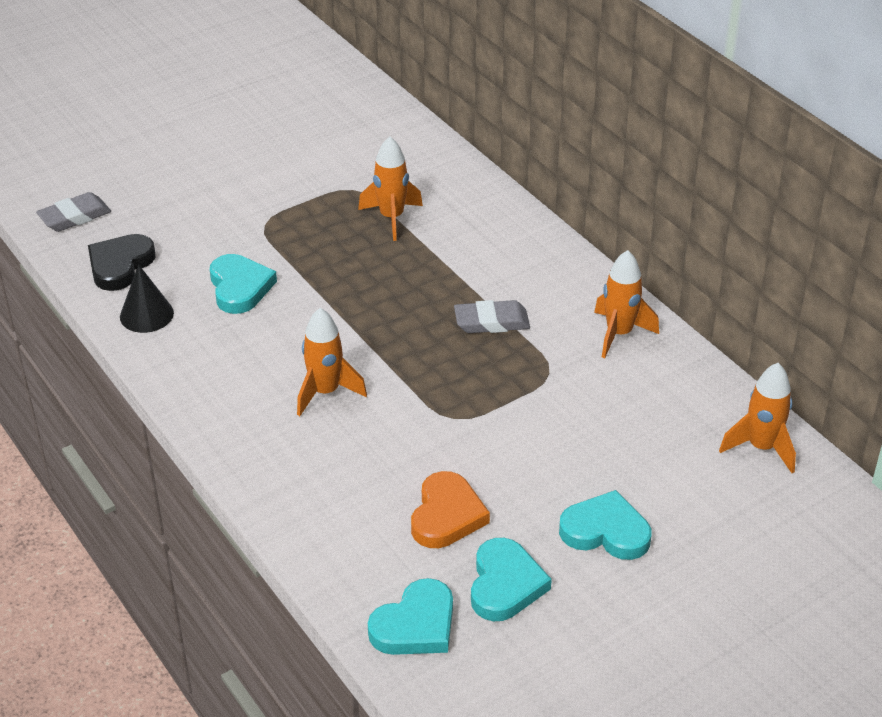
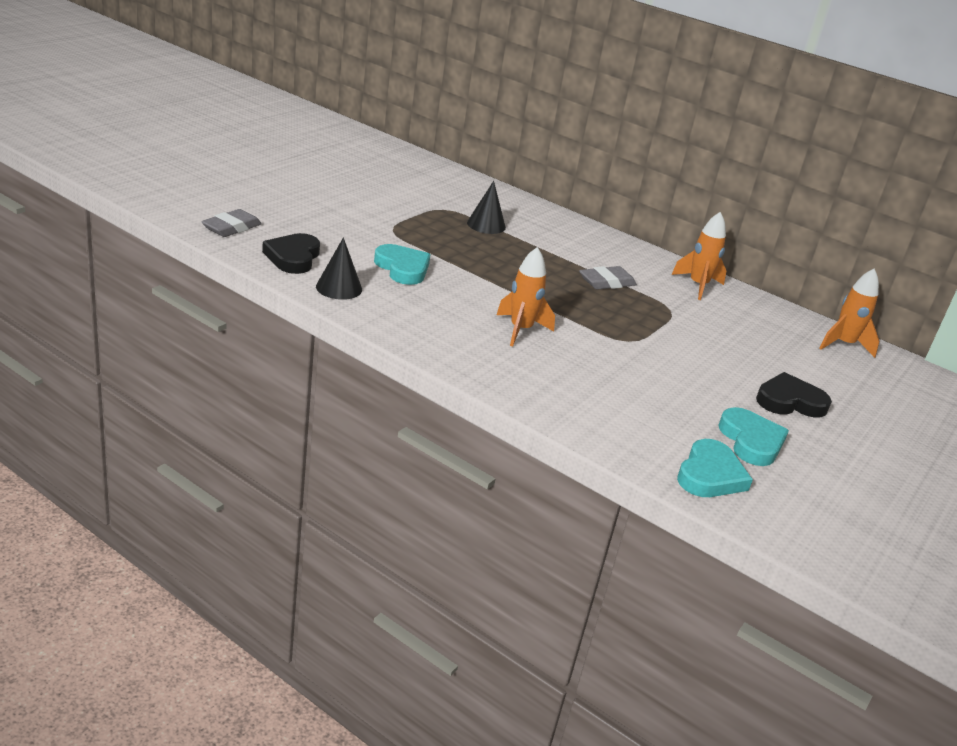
camera: 25 degrees left, 10 degrees down
orange rocket [358,136,423,241] -> black cone [467,181,506,234]
orange heart [411,471,490,548] -> none
turquoise heart [559,490,652,560] -> black heart [756,372,832,418]

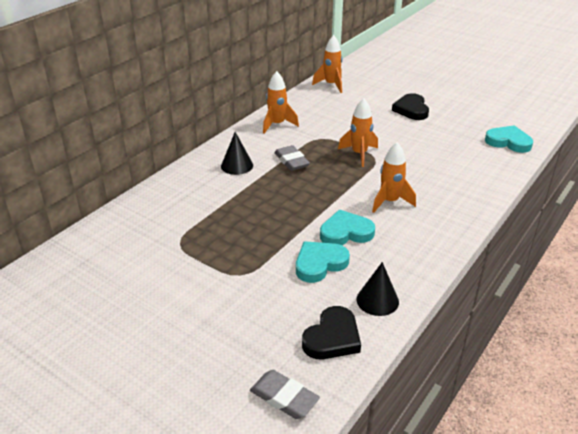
camera: 85 degrees left, 5 degrees up
black heart [262,233,320,274] -> black heart turned 60 degrees counterclockwise [302,306,361,359]
black cone [467,181,506,234] -> black cone moved to [221,132,253,175]
turquoise heart [718,407,789,466] -> turquoise heart moved to [320,210,375,245]
none -> orange rocket [338,98,378,167]

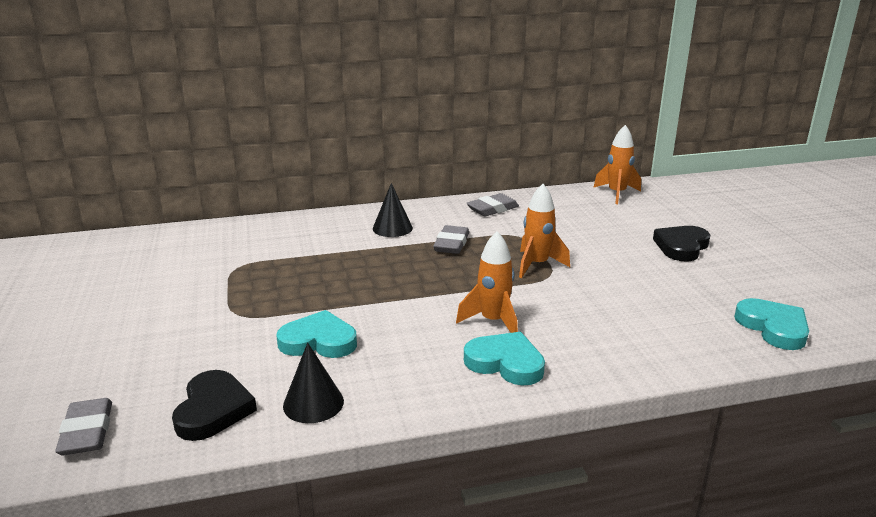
camera: 40 degrees right, 10 degrees down
orange rocket [263,71,299,134] -> grey eraser [466,193,519,216]
black heart [302,306,361,359] -> black heart turned 75 degrees counterclockwise [172,370,257,441]
turquoise heart [320,210,375,245] -> turquoise heart moved to [464,332,545,386]

